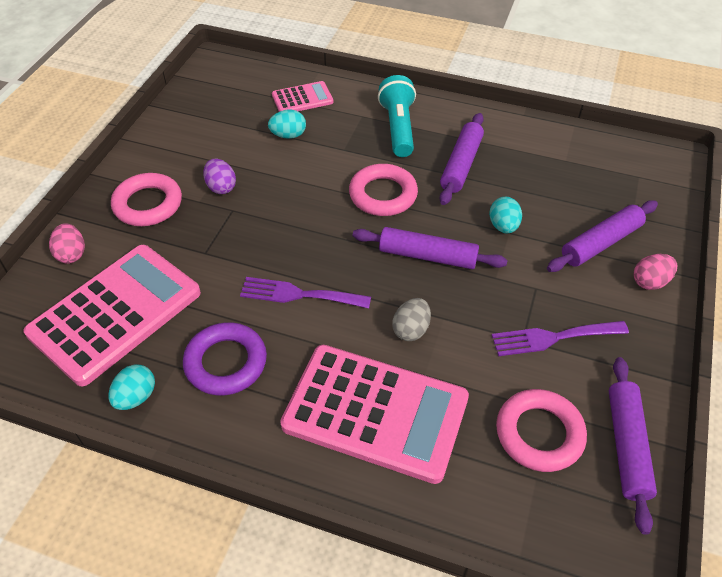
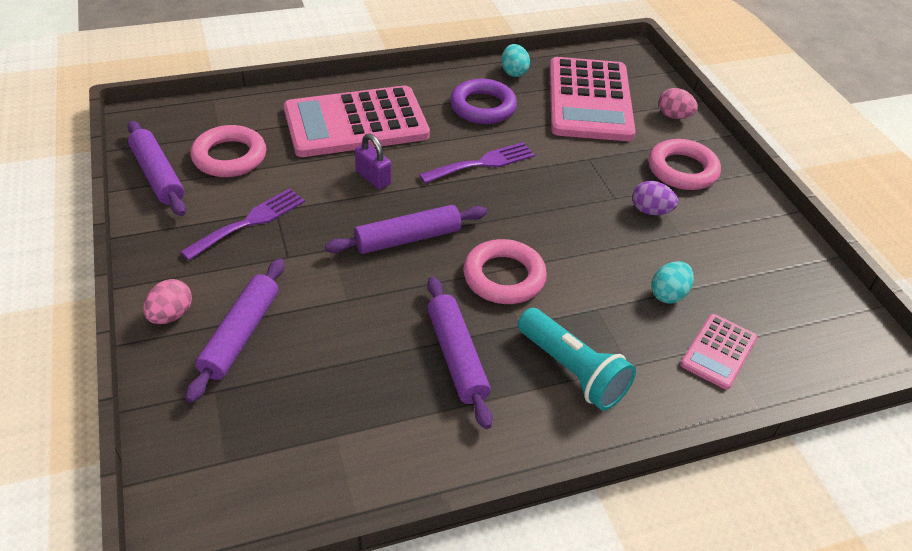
camera: 140 degrees right, 5 degrees down
grey egg [392,298,431,341] -> purple padlock [355,133,391,189]
turquoise egg [489,197,522,233] -> none

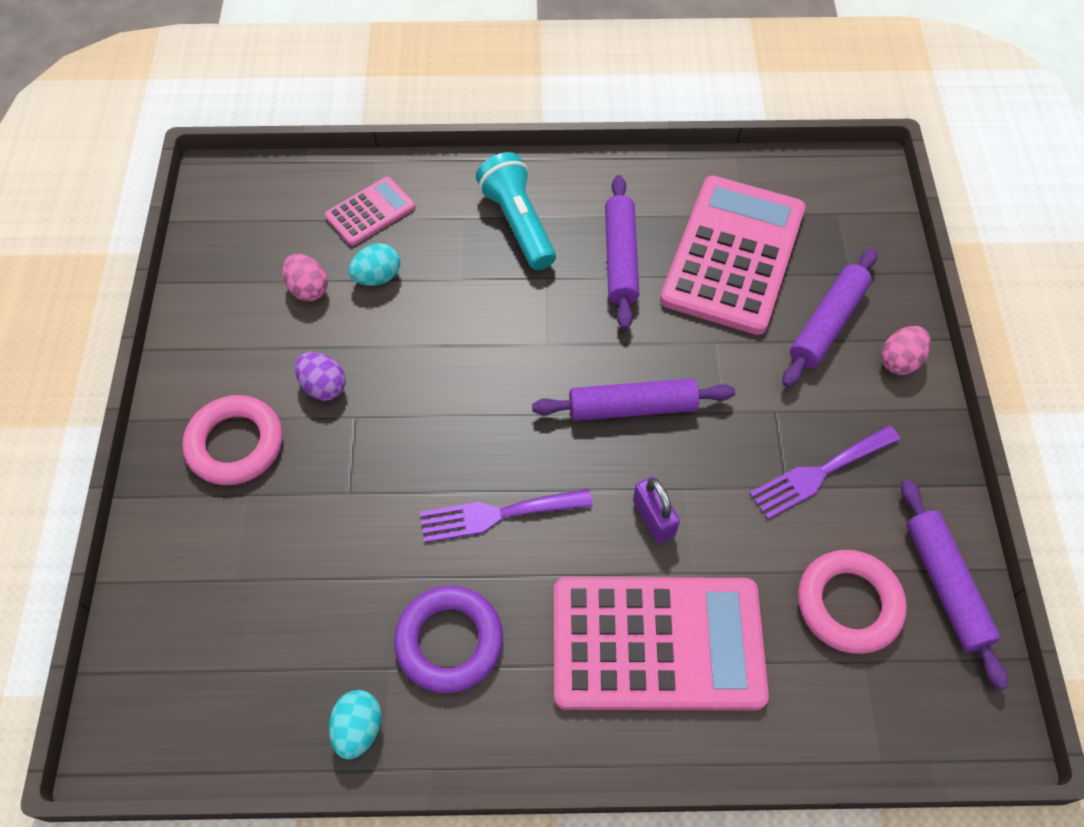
camera: 160 degrees left, 15 degrees up
pink ring [463,239,547,304] -> none
pink calculator [550,57,635,141] -> pink calculator moved to [660,176,806,335]
pink egg [659,88,698,119] -> pink egg moved to [283,254,328,301]

